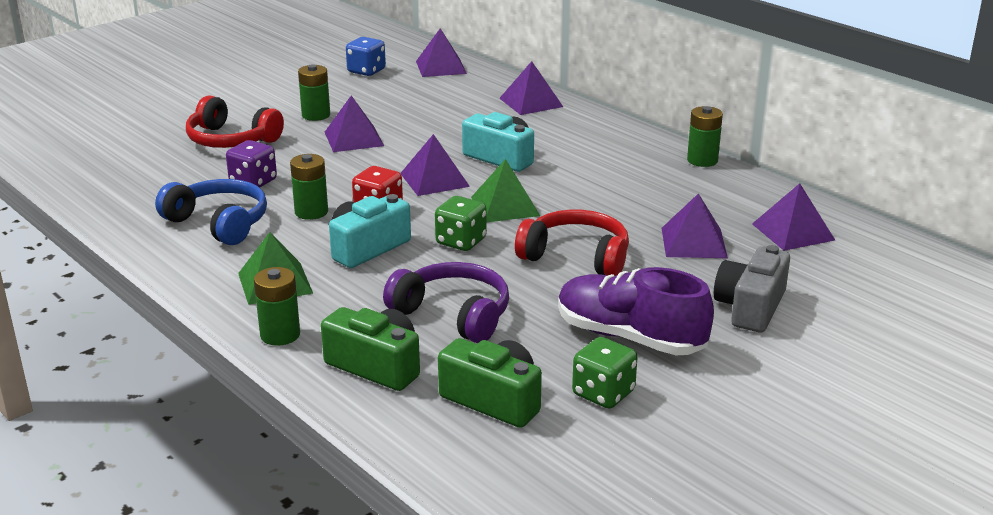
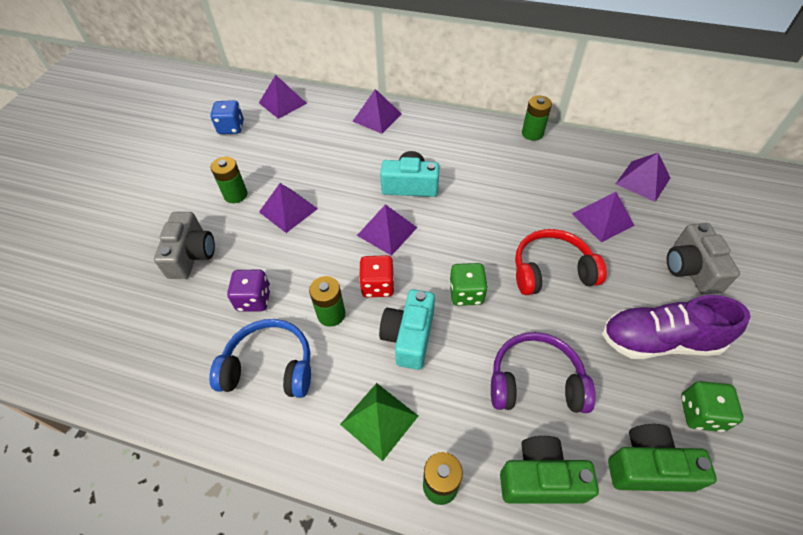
camera: 30 degrees left, 25 degrees up
red headphones [186,95,284,148] -> grey camera [154,212,215,279]
green pyramid [471,159,540,222] -> none

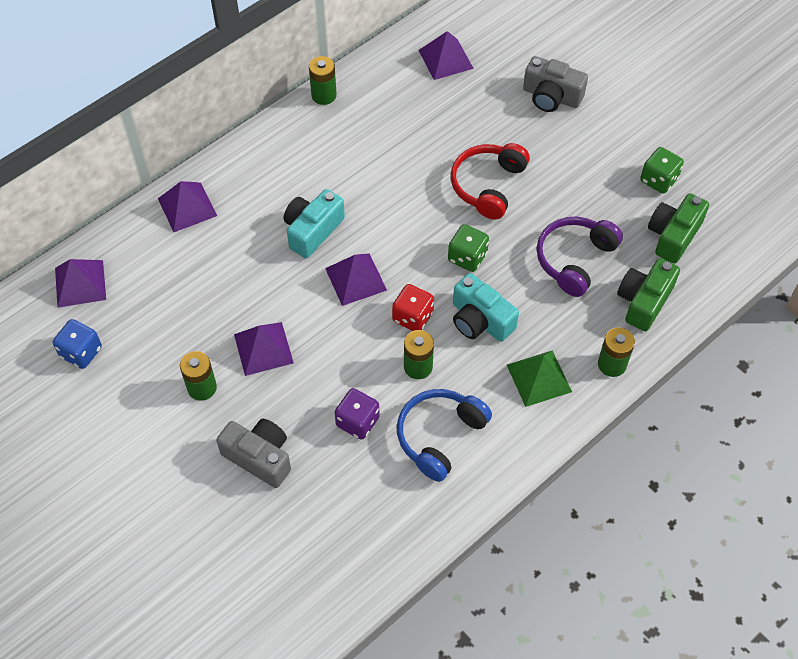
camera: 60 degrees left, 5 degrees up
purple pyramid [572,192,635,243] -> none
purple shoe [602,295,750,359] -> none

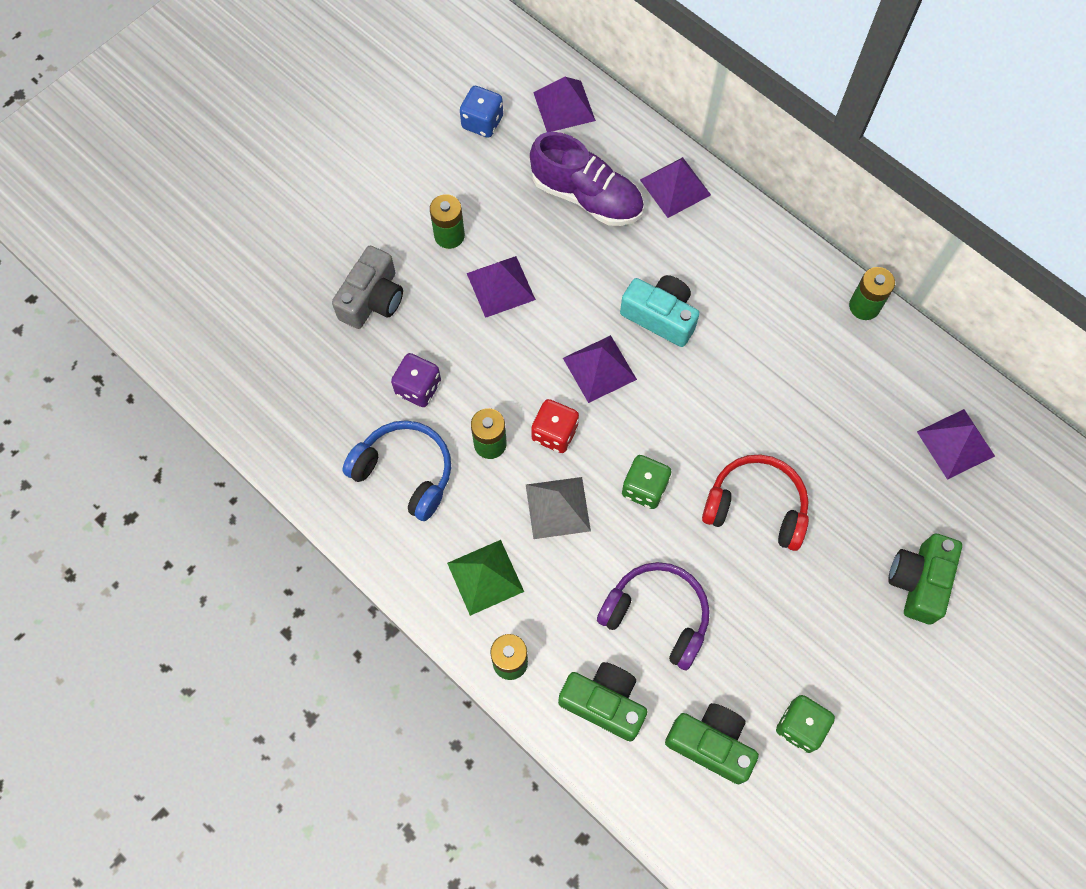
camera: 85 degrees right, 10 degrees up
turquoise camera [453,273,519,342] -> grey pyramid [526,477,591,539]
grey camera [523,56,588,112] -> green camera [888,534,962,625]
none -> purple shoe [530,132,644,226]

